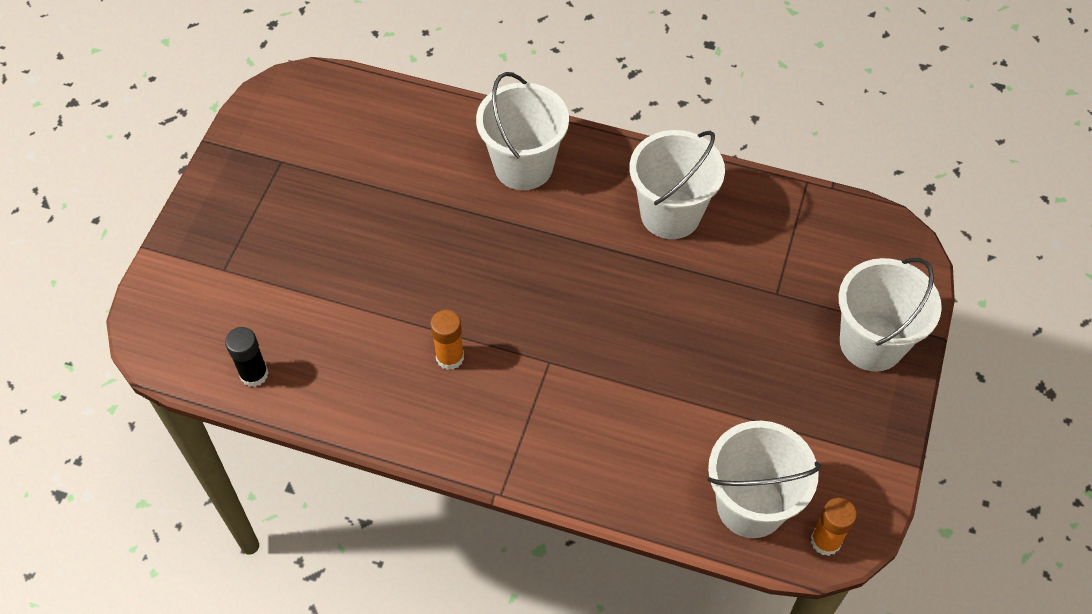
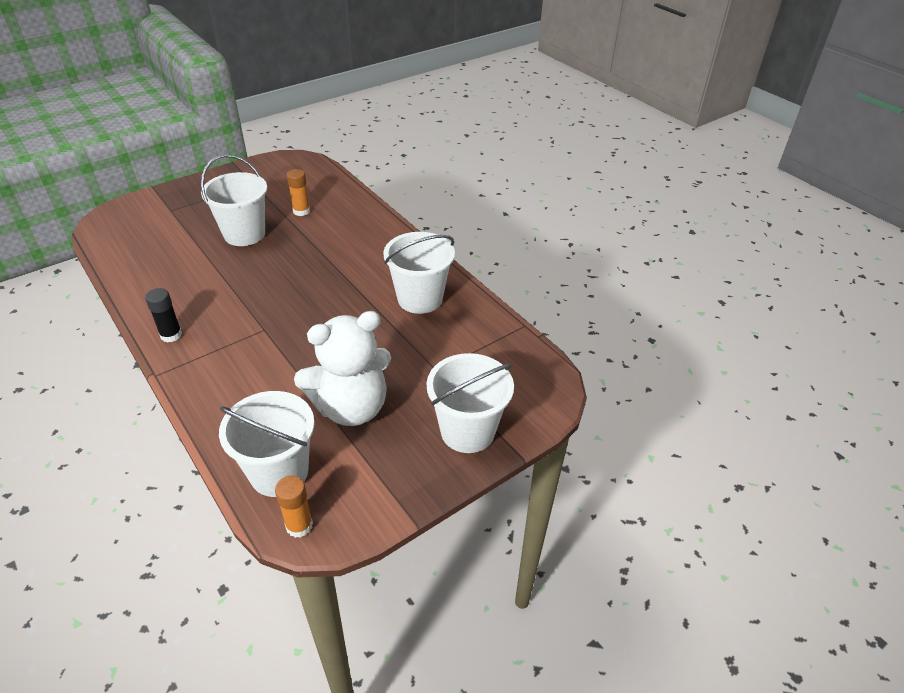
camera: 35 degrees right, 15 degrees down
black glue stick [225,327,269,387] -> black glue stick moved to [145,288,182,343]
orange glue stick [430,310,464,370] -> orange glue stick moved to [287,169,310,216]
white bucket [476,72,569,190] -> white bucket moved to [201,155,267,246]
none -> white teddy bear [294,311,391,426]

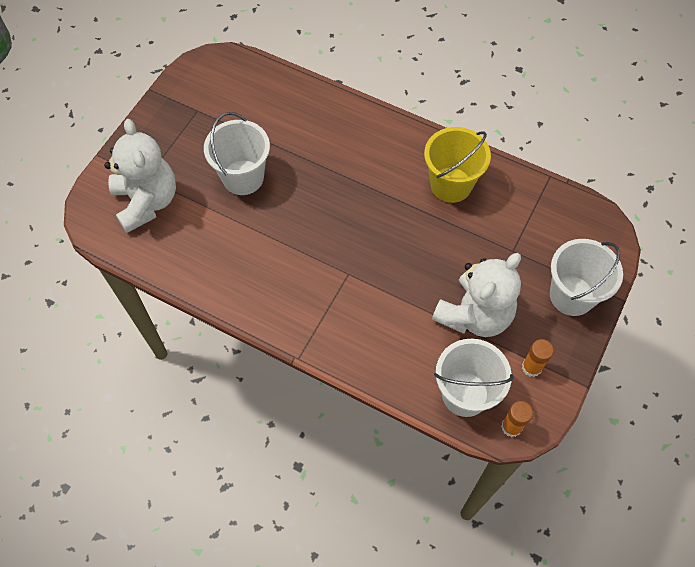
camera: 25 degrees left, 20 degrees up
black glue stick [145,288,182,343] -> none
orange glue stick [287,169,310,216] -> orange glue stick moved to [522,339,554,377]
white bucket [383,232,455,314] -> yellow bucket [424,127,491,203]
none -> white teddy bear [104,119,176,233]

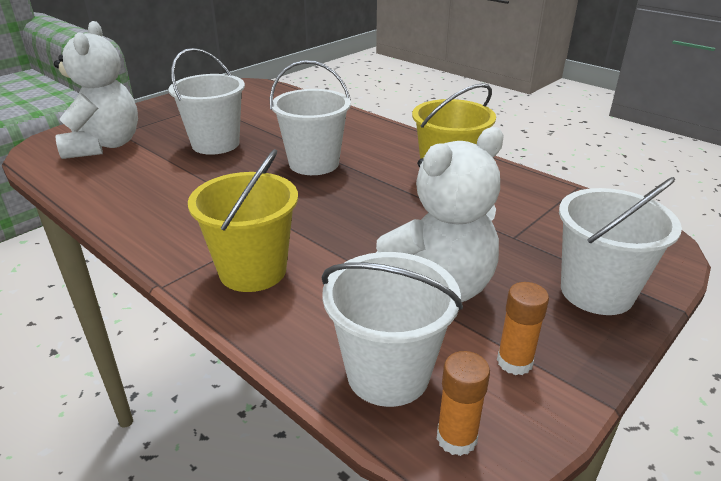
camera: 15 degrees right, 30 degrees down
none -> yellow bucket [188,149,298,292]
none -> white bucket [270,60,351,175]

